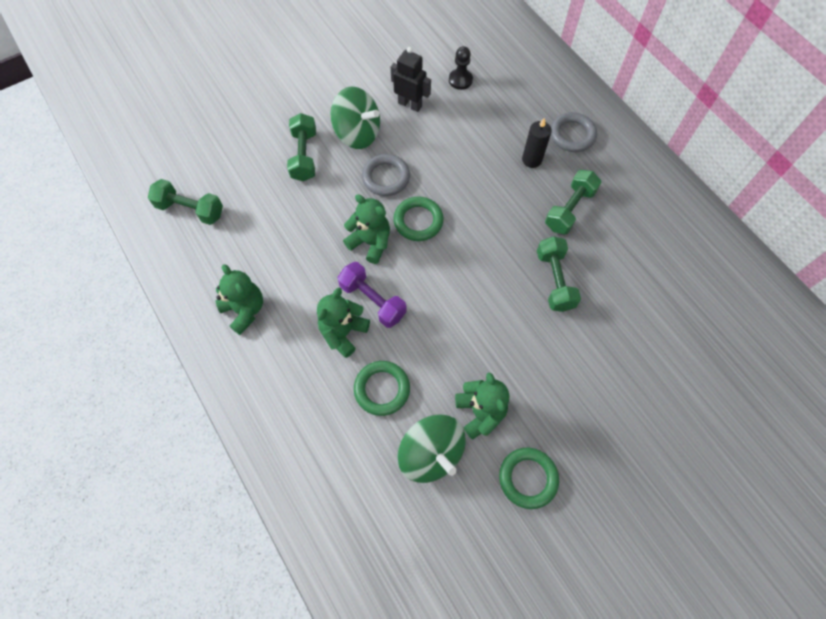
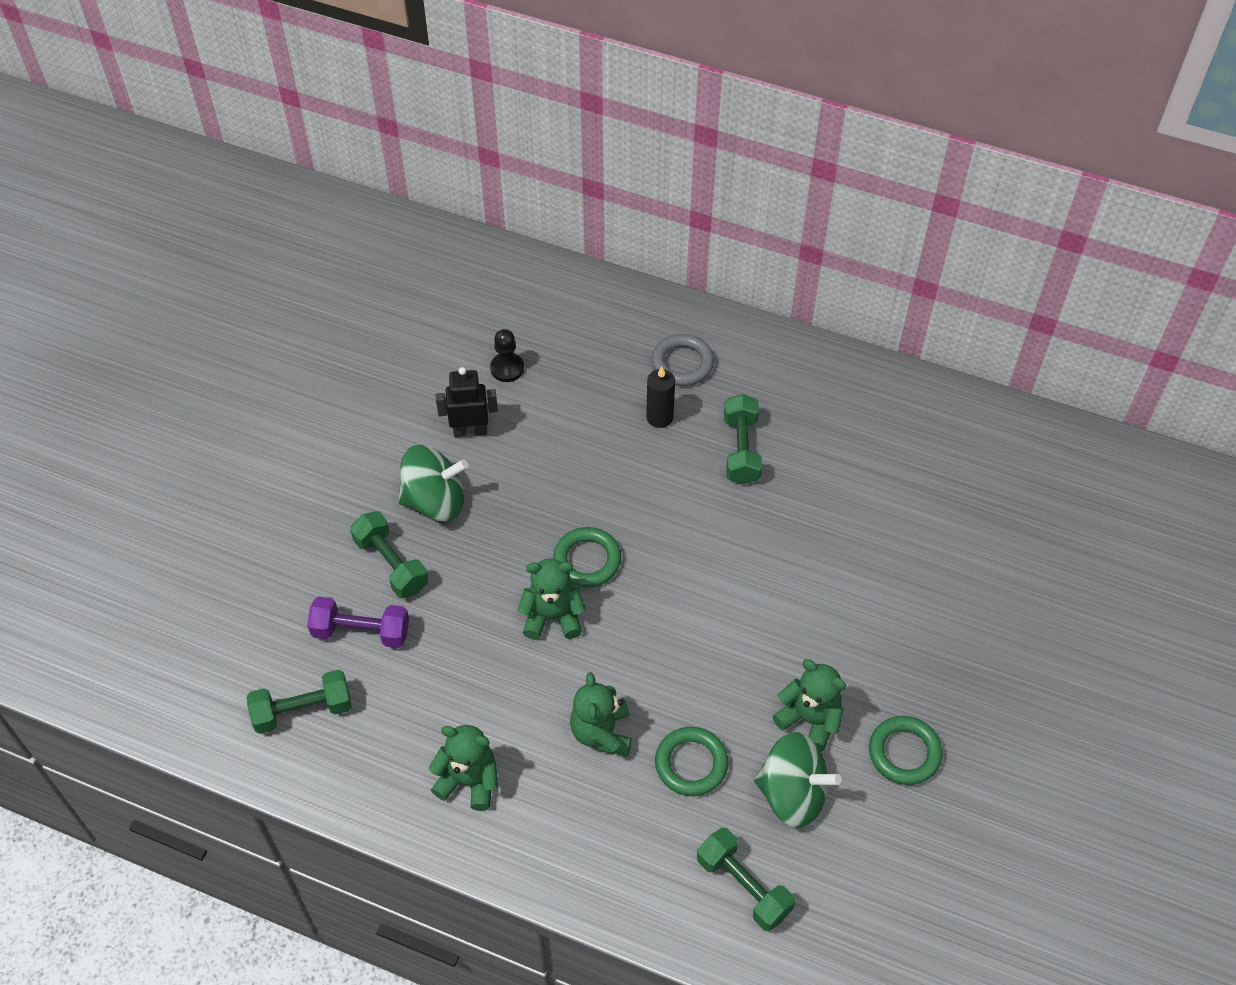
camera: 35 degrees left, 10 degrees down
purple dumbbell [337,262,407,328] -> purple dumbbell moved to [307,596,409,648]
grey ring [362,154,410,196] -> none
green dumbbell [537,236,581,312] -> green dumbbell moved to [697,828,795,931]

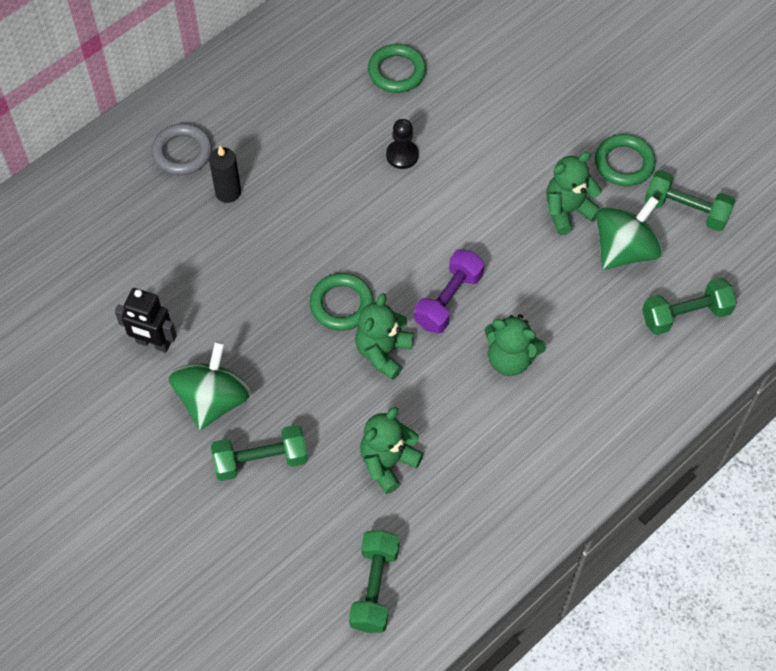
camera: 65 degrees left, 5 degrees up
purple dumbbell [307,596,409,648] -> purple dumbbell moved to [414,249,485,334]
green teddy bear [429,725,498,811] -> green teddy bear moved to [360,407,424,494]
black robot [436,367,498,437] -> black robot turned 90 degrees counterclockwise [115,288,177,353]
black pawn [490,329,524,382] -> black pawn moved to [386,119,419,169]
green ring [655,727,729,796] -> green ring moved to [368,44,426,93]
green dumbbell [724,394,762,485] -> green dumbbell moved to [644,170,735,231]

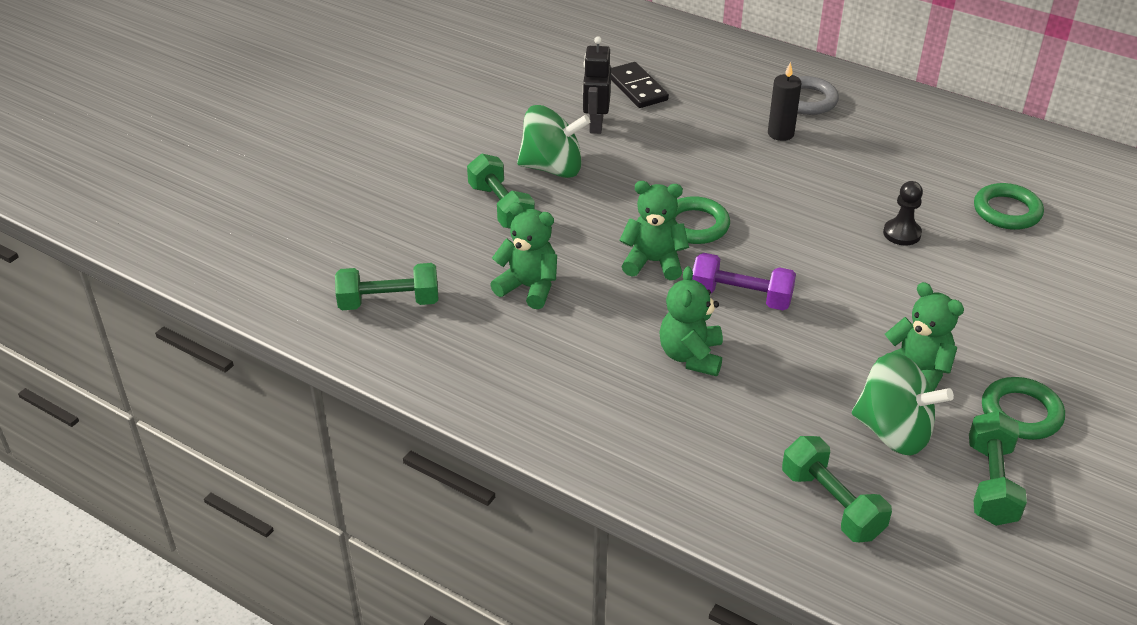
camera: 75 degrees right, 20 degrees down
none -> black domino [611,62,669,108]

